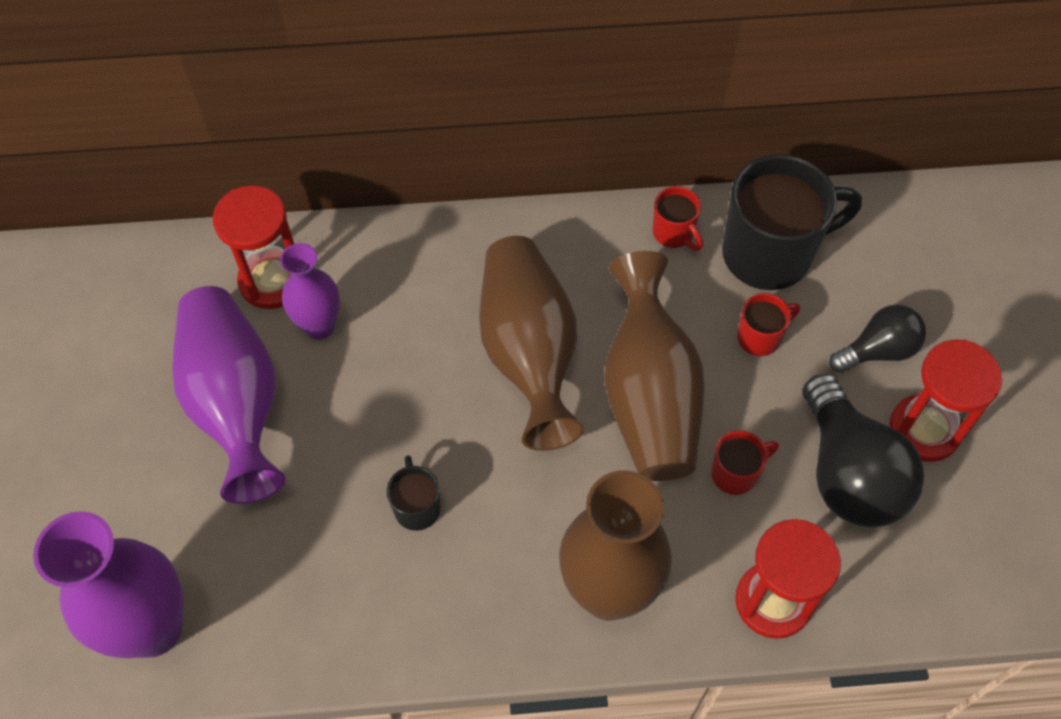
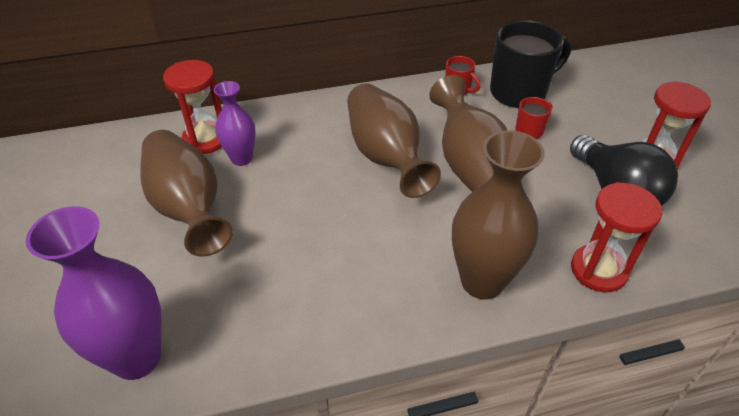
camera: 10 degrees left, 15 degrees down
purple vase [172,286,285,504] -> brown vase [140,130,233,257]
black mug [387,455,441,531] -> none
red mug [711,430,779,495] -> none
black light bulb [829,304,926,373] -> none

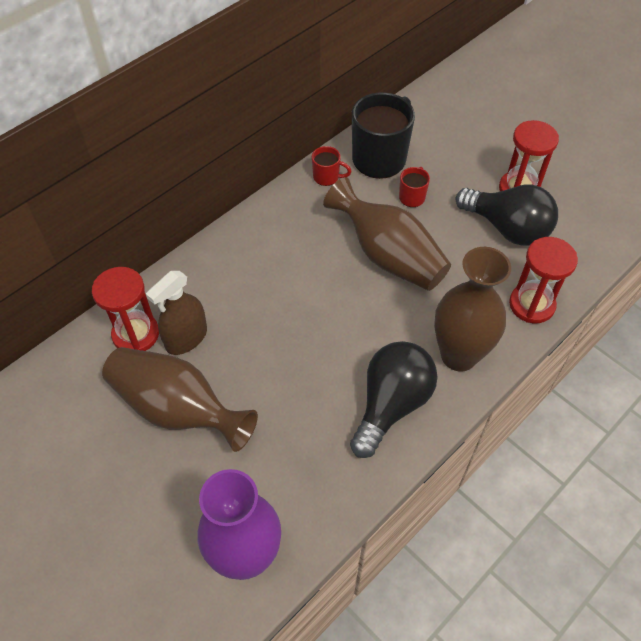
camera: 30 degrees left, 10 degrees up
purple vase [214,81,256,166] -> brown spray bottle [146,271,207,355]
brown vase [347,83,441,198] -> none
none -> black light bulb [350,341,438,458]

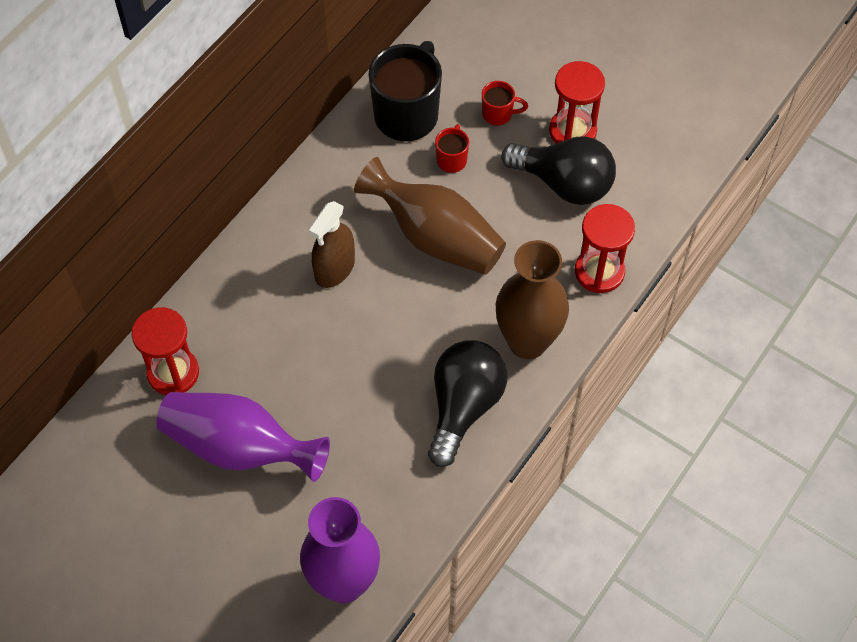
camera: 10 degrees left, 5 degrees up
brown vase [102,347,258,452] -> purple vase [156,392,330,482]
brown spray bottle [146,271,207,355] -> brown spray bottle moved to [309,201,355,288]
red mug [312,146,352,186] -> red mug moved to [482,81,528,126]

